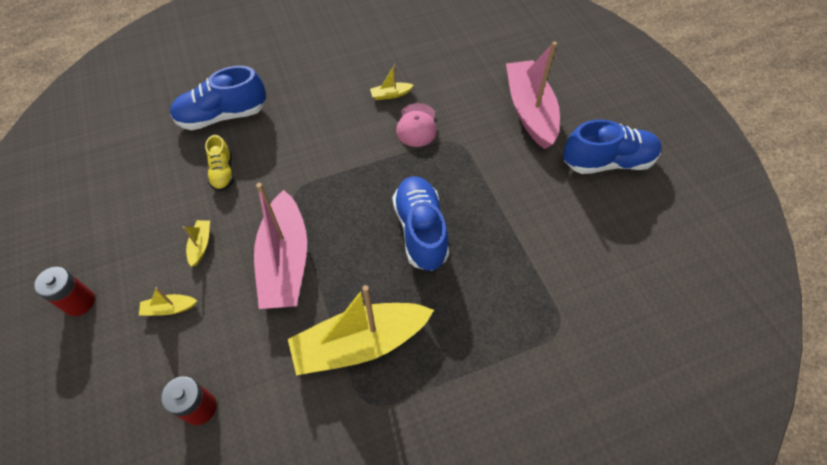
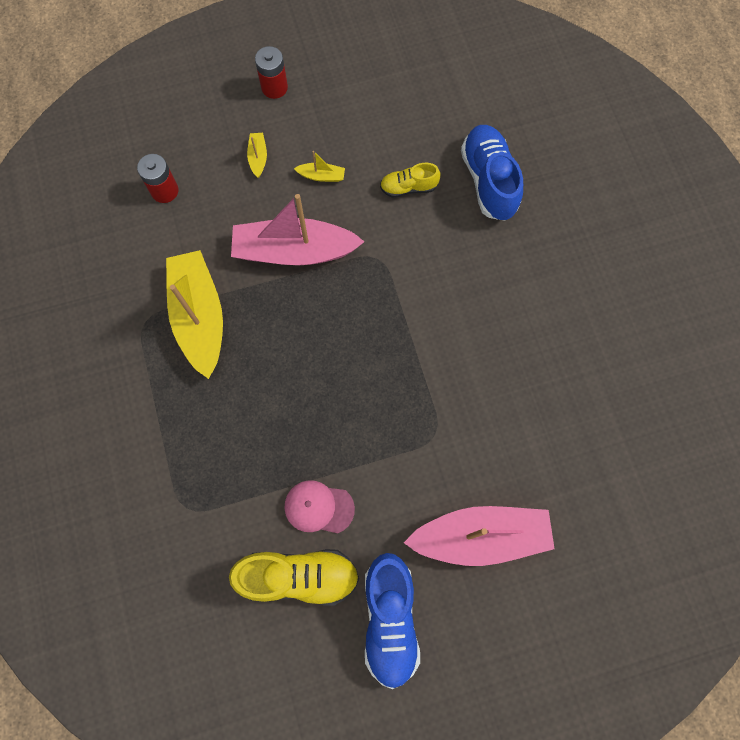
camera: 95 degrees right, 15 degrees up
yellow boat [370,65,414,100] -> none
blue shoe [392,176,449,271] -> none
pink cap [396,103,437,147] -> pink cap moved to [284,480,355,533]
none -> yellow shoe [229,549,359,606]

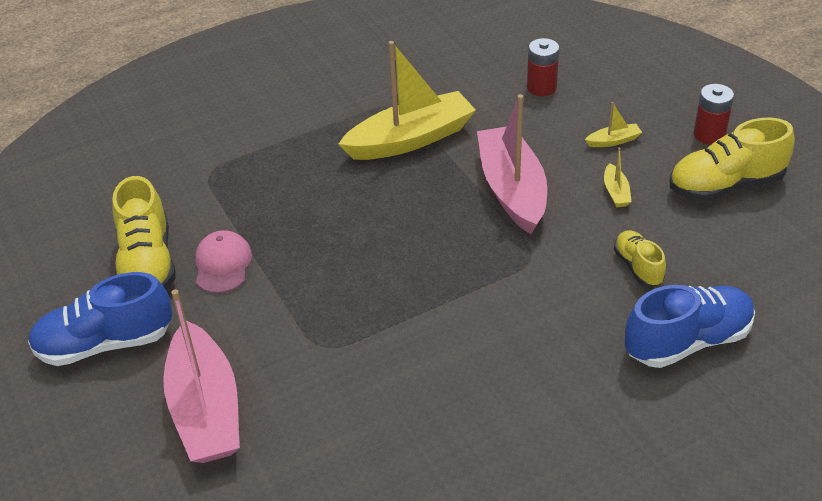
camera: 80 degrees right, 30 degrees down
none -> yellow shoe [669,118,795,201]

